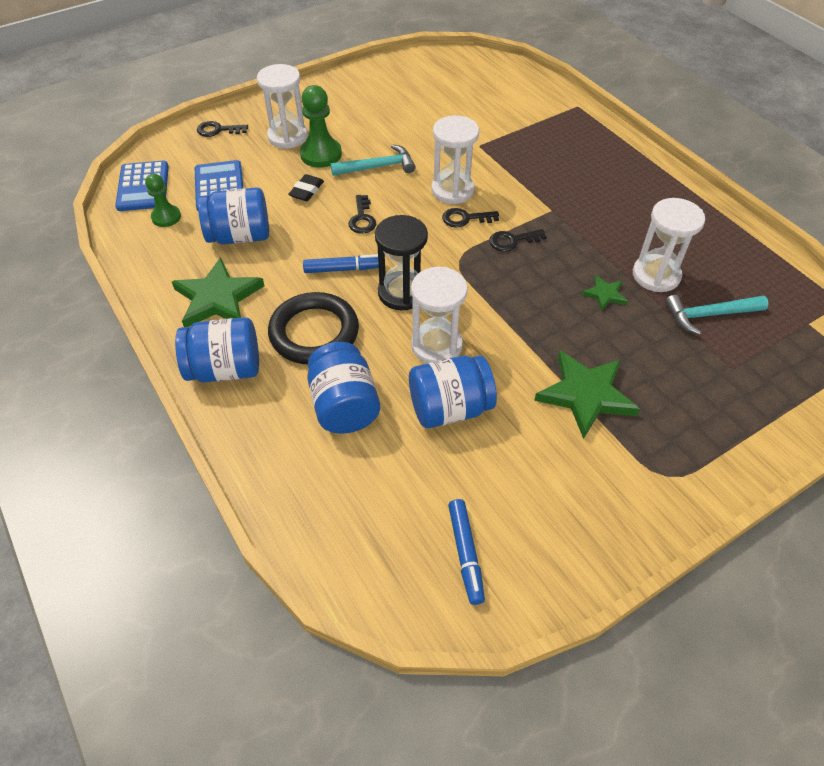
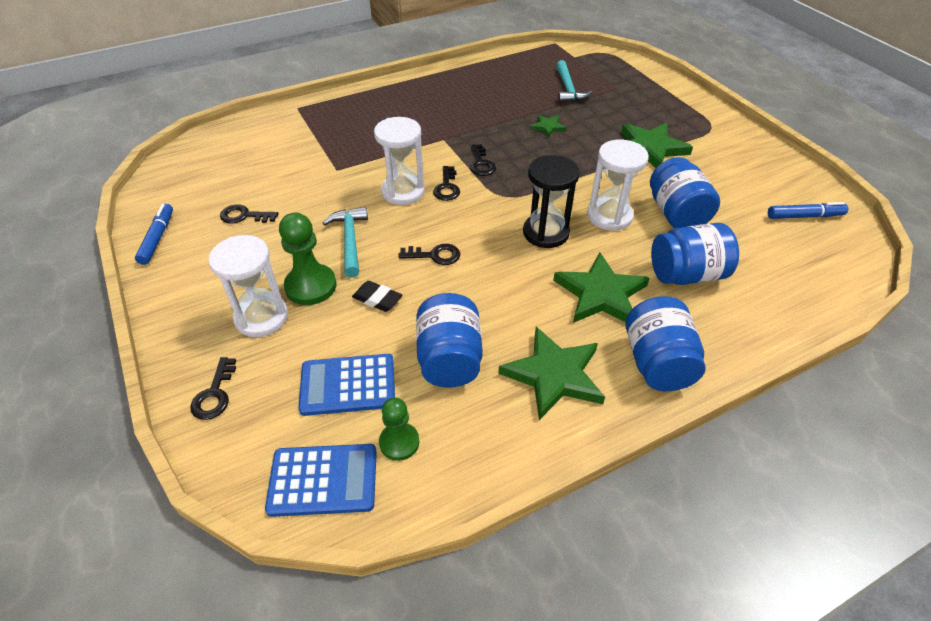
camera: 85 degrees left, 5 degrees down
black ring [268,292,359,364] -> green star [553,252,650,323]
blue marker [303,254,379,273] -> blue marker moved to [135,204,173,265]
white hourglass [633,198,705,292] -> none
none -> black key [220,204,279,224]

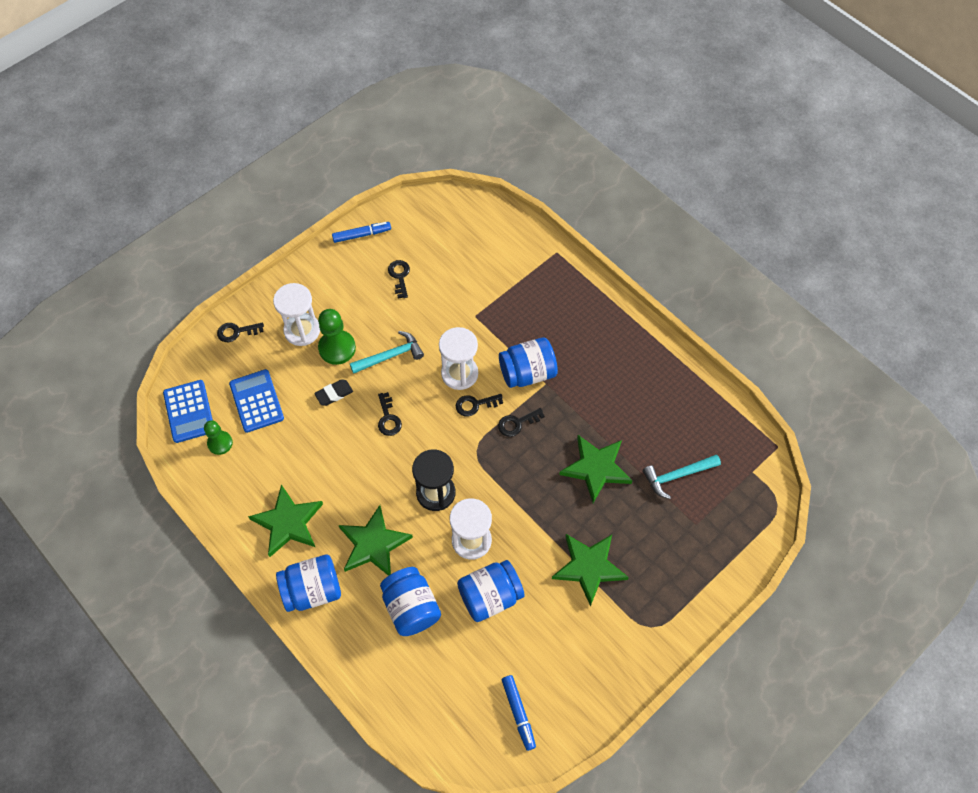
camera: 75 degrees right, 15 degrees up
black eraser [352,281,402,312] -> black eraser turned 45 degrees clockwise [314,379,353,406]
blue jar [416,293,483,388] -> blue jar moved to [499,337,558,388]
green star [530,115,567,137] -> green star [559,435,633,503], size x2.02

